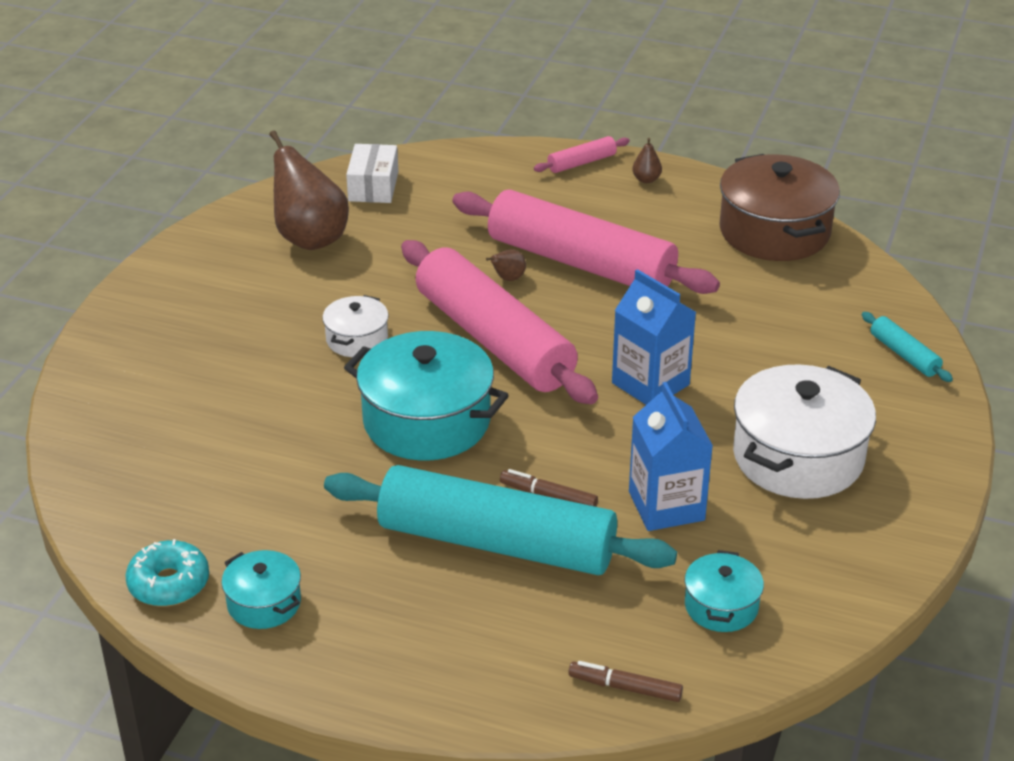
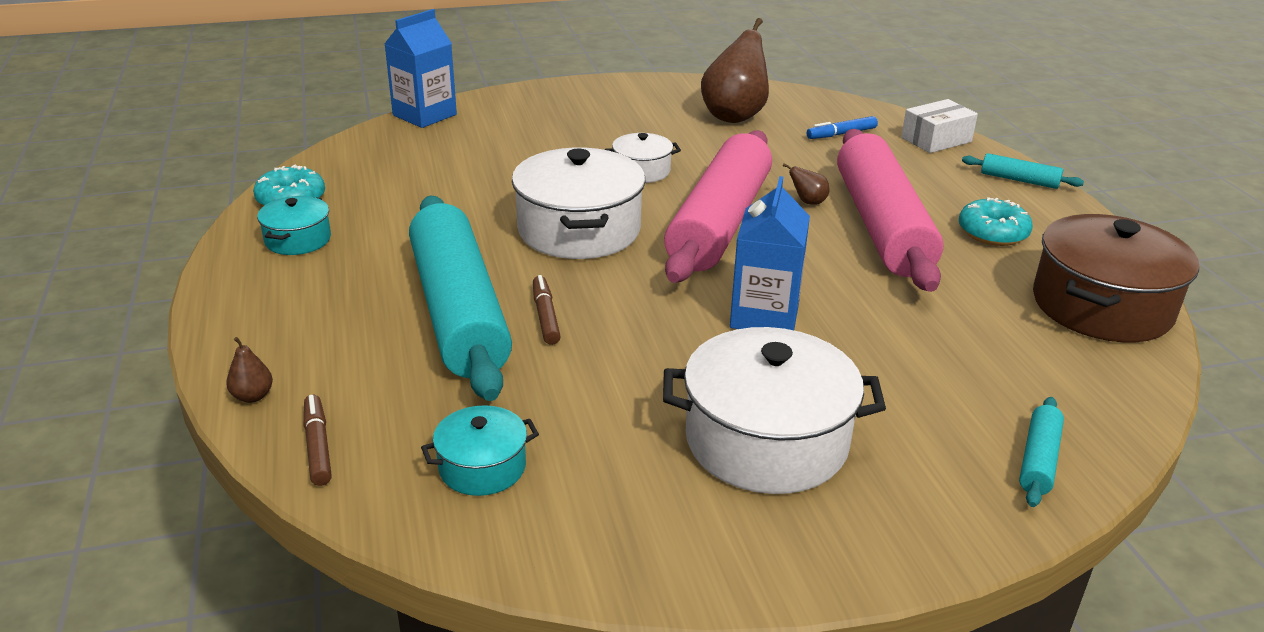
camera: 55 degrees right, 5 degrees down
turquoise pot [344,331,509,460] -> white pot [512,147,646,259]
white box [346,144,398,203] -> white box moved to [901,99,978,153]
pink rolling pin [534,136,630,173] -> turquoise rolling pin [962,153,1084,189]
blue carton [629,382,713,531] -> blue carton moved to [384,9,457,128]
brown pear [632,138,662,183] -> brown pear moved to [226,337,273,403]
none -> blue marker [807,116,878,139]
none -> turquoise donut [959,197,1033,246]

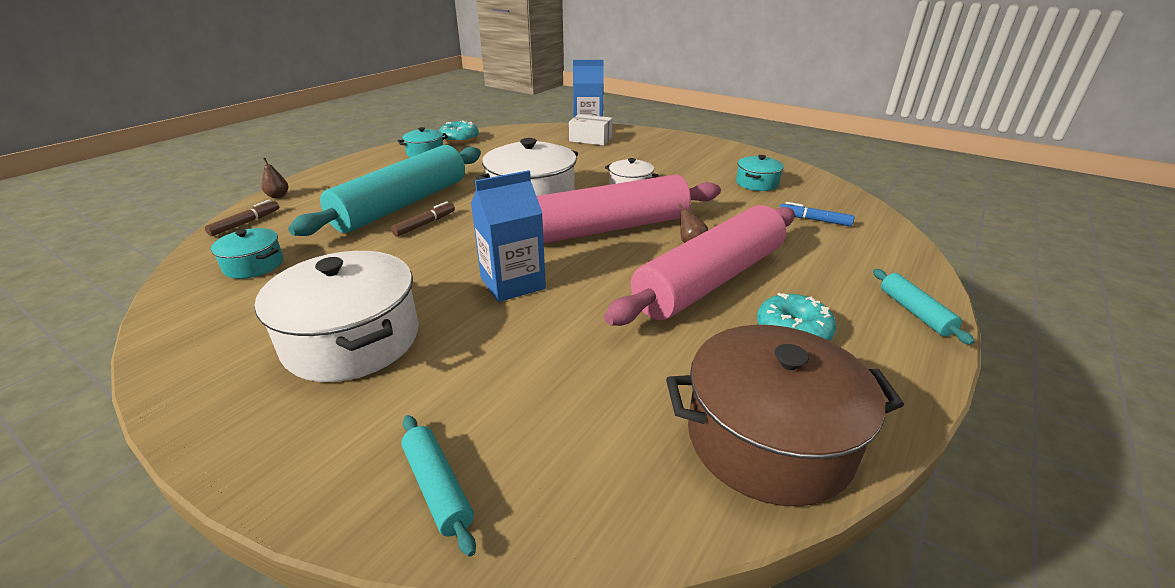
camera: 50 degrees right, 0 degrees up
brown pear [701,18,769,123] -> turquoise pot [736,155,784,191]
white box [901,99,978,153] -> white box moved to [569,114,613,145]
turquoise rolling pin [1019,397,1064,507] -> turquoise rolling pin turned 75 degrees clockwise [401,415,476,557]

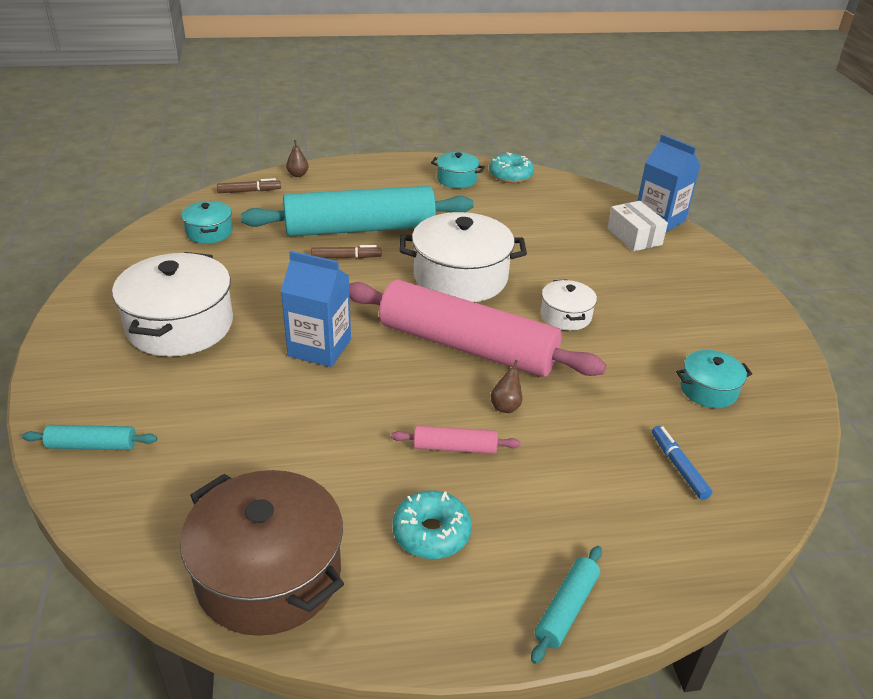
camera: 45 degrees right, 5 degrees up
turquoise rolling pin [401,415,476,557] -> turquoise rolling pin turned 75 degrees clockwise [22,425,157,450]
pink rolling pin [604,205,795,326] -> pink rolling pin [391,426,520,454], size x0.40

